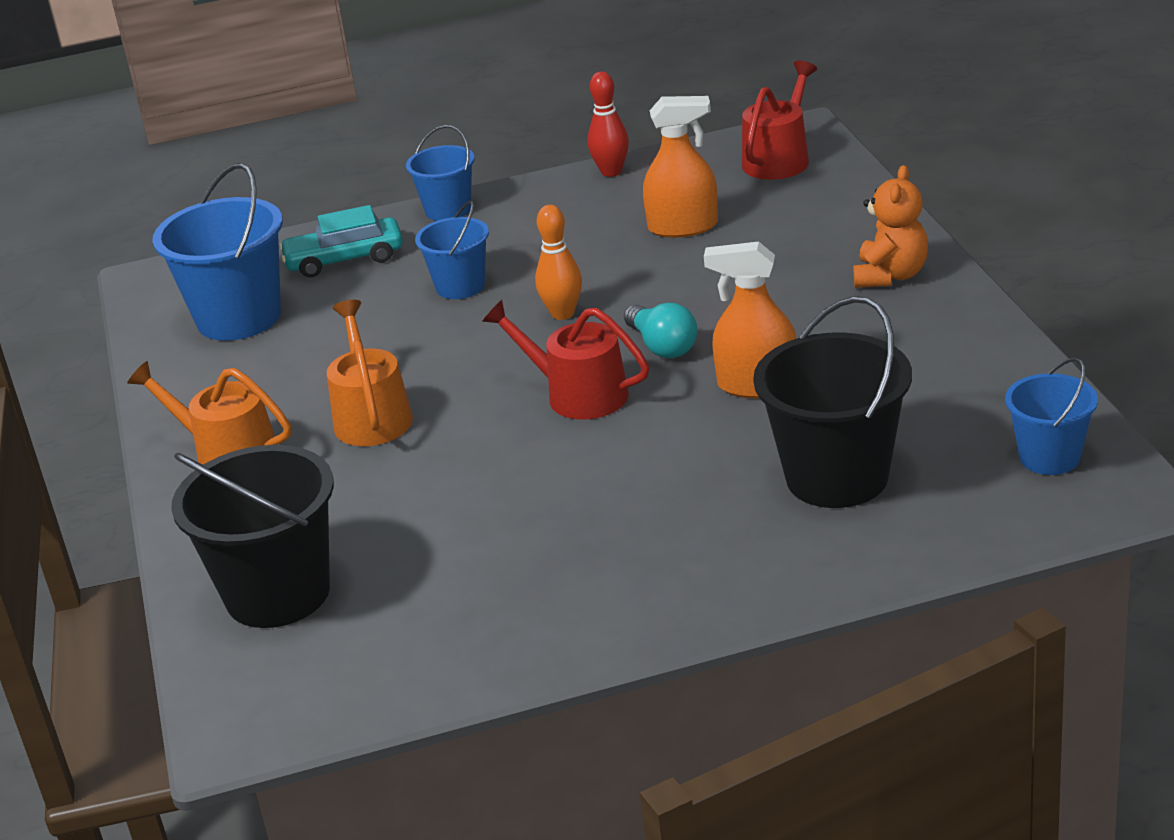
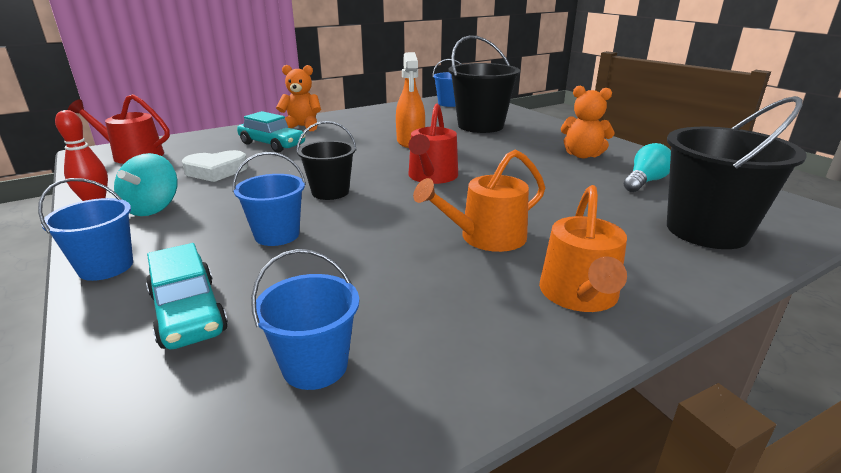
camera: 110 degrees left, 5 degrees down
blue bucket [152,163,283,341] -> blue bucket [251,249,359,390], size x0.58
orange bowling pin [535,205,582,320] -> black bucket [296,121,357,200]
turquoise light bulb [624,303,697,358] -> turquoise light bulb moved to [624,143,671,192]
orange spray bottle [643,96,718,238] -> white heart [182,150,248,182]
none -> turquoise spinning top [114,153,178,216]
none -> turquoise car [237,111,306,153]
none -> orange teddy bear [561,86,615,158]

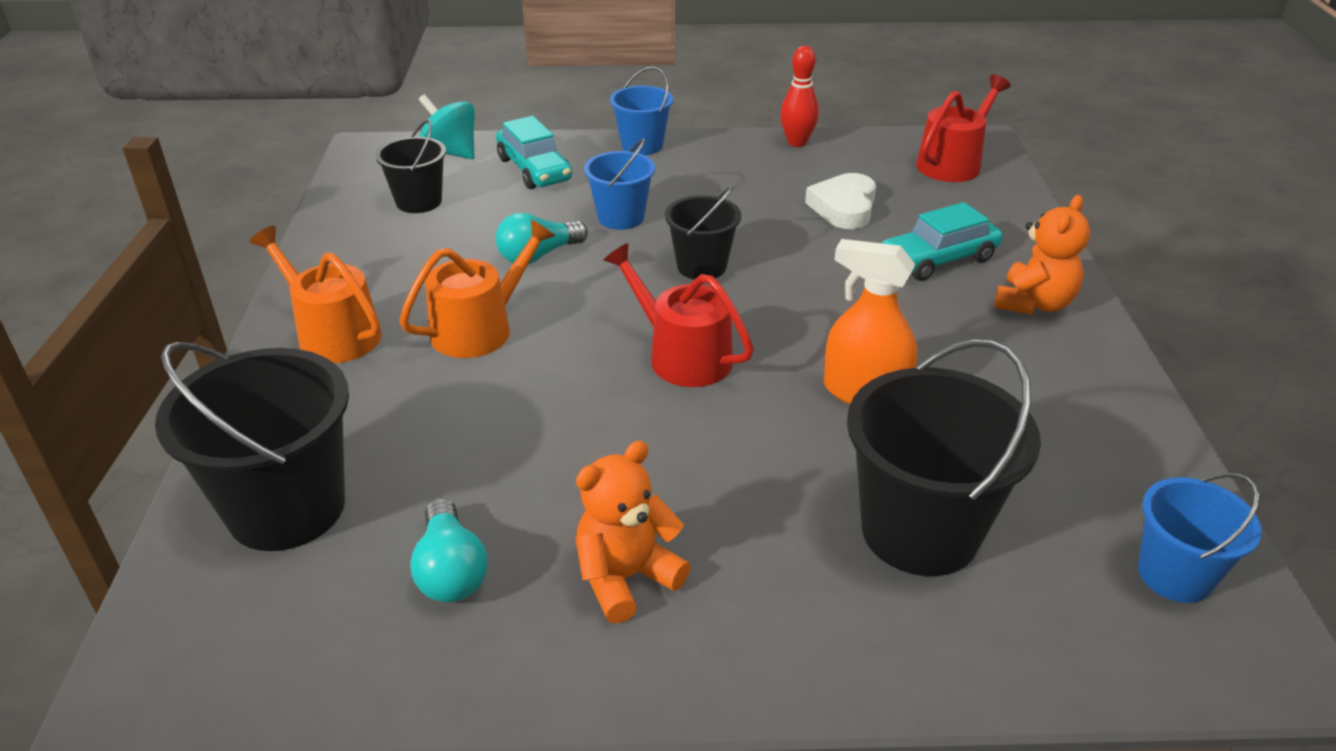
camera: 120 degrees right, 10 degrees up
turquoise spinning top [114,153,178,216] -> turquoise spinning top moved to [419,94,475,159]
turquoise car [146,243,228,349] -> turquoise car turned 120 degrees counterclockwise [496,116,572,189]
blue bucket [251,249,359,390] -> black bucket [375,120,446,213]
orange watering can [413,150,545,252] -> orange watering can turned 45 degrees clockwise [399,219,555,358]
none -> turquoise light bulb [496,213,588,264]

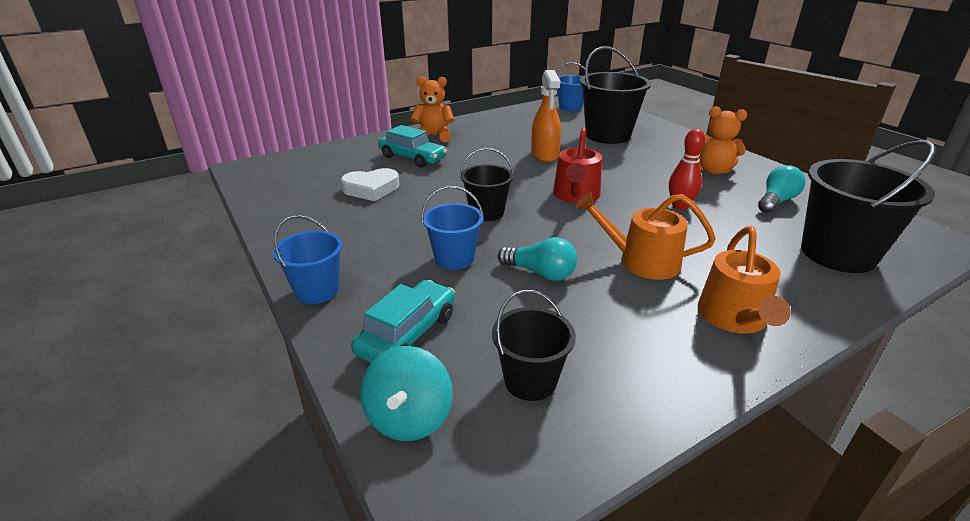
camera: 120 degrees left, 5 degrees down
red bowling pin [780,46,819,147] -> red bowling pin moved to [669,129,705,210]
red watering can [916,75,1011,182] -> none

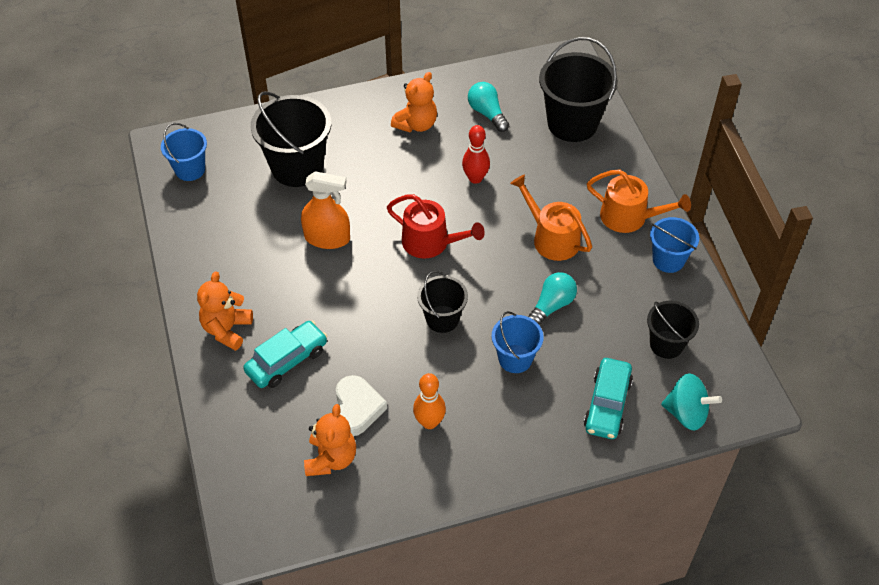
camera: 75 degrees left, 20 degrees up
blue bucket [273,215,343,304] -> blue bucket moved to [650,217,699,273]
turquoise car [351,280,455,363] -> turquoise car turned 120 degrees counterclockwise [584,358,633,439]
orange watering can [575,192,716,280] -> orange watering can turned 105 degrees clockwise [510,174,592,261]
none -> orange teddy bear [304,404,356,476]
none -> orange bowling pin [413,373,446,429]

